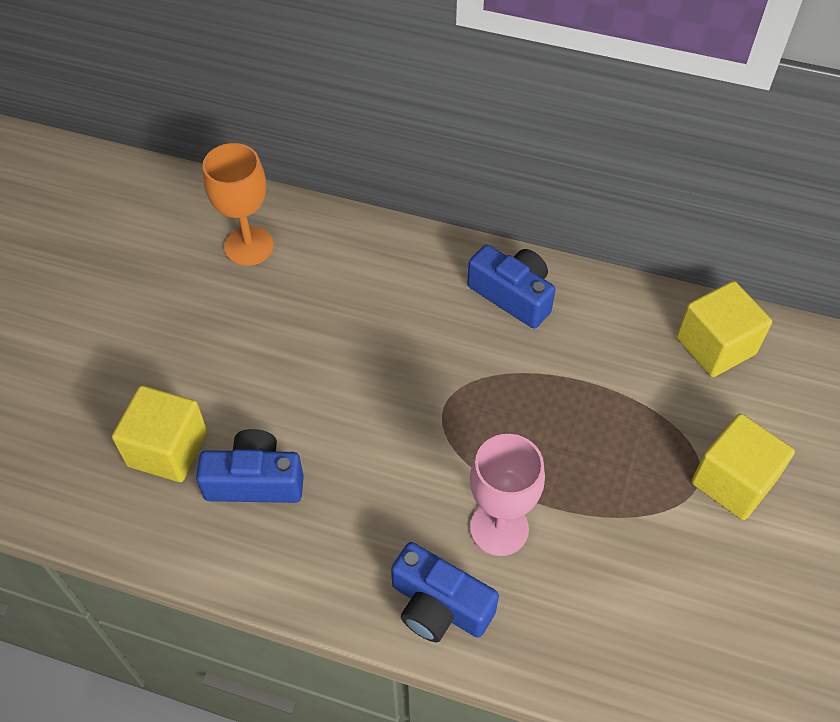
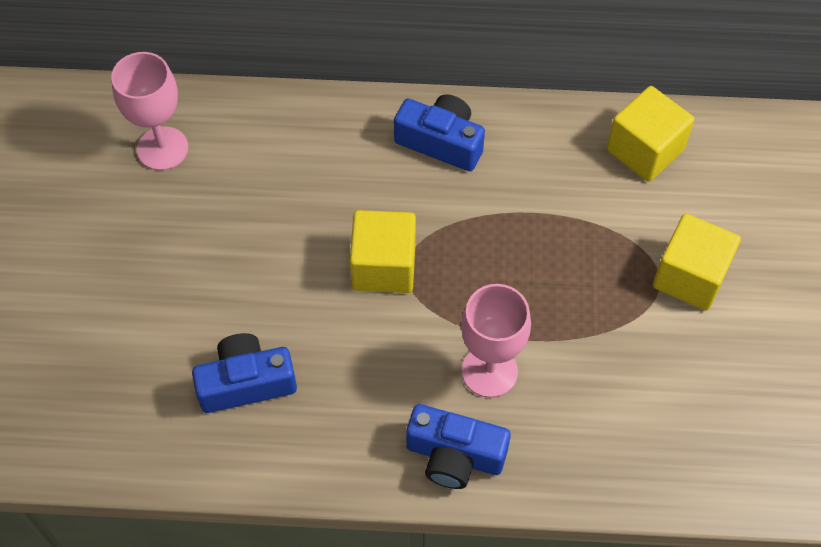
camera: 15 degrees left, 5 degrees up
yellow cube [112,385,207,482] -> yellow cube moved to [350,210,416,293]
orange goblet [202,143,274,266] -> pink goblet [111,52,188,170]

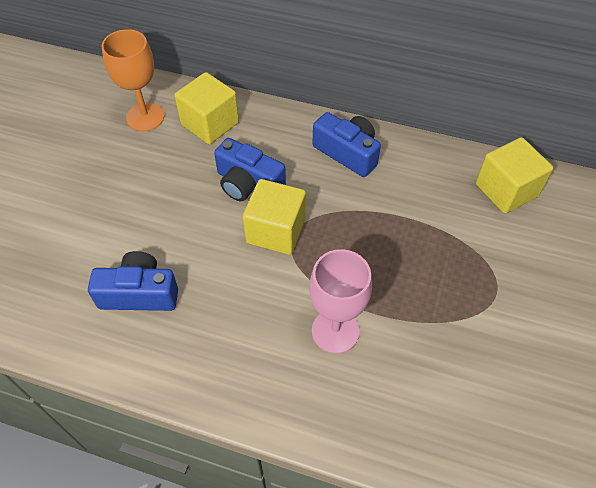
camera: 15 degrees right, 5 degrees down
pink goblet [111,52,188,170] -> orange goblet [102,29,164,131]
blue camera [406,404,511,489] -> blue camera moved to [214,138,286,201]
yellow cube [653,214,741,310] -> yellow cube moved to [174,72,239,144]

